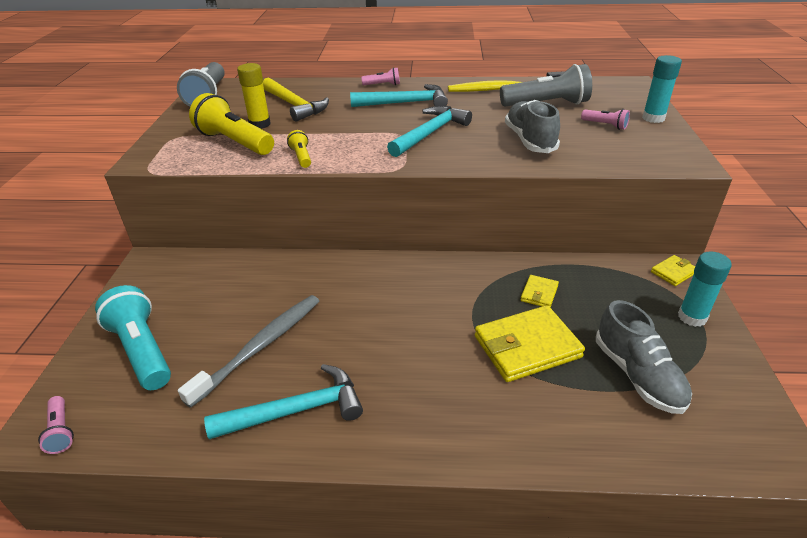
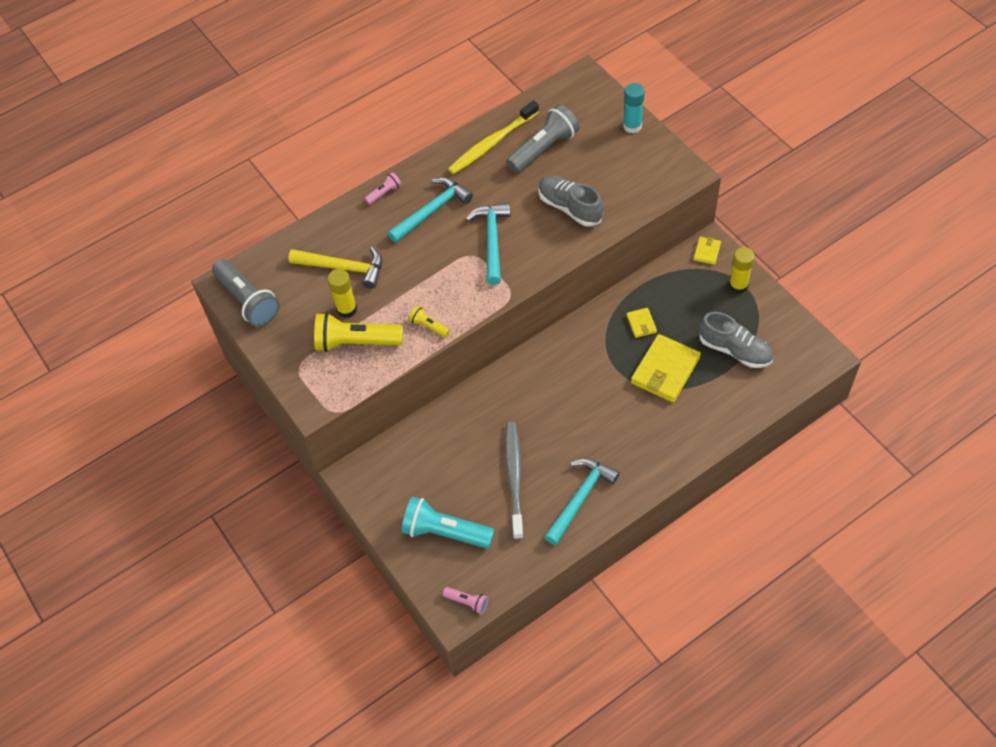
camera: 35 degrees left, 20 degrees up
pink flashlight [581,109,630,130] -> none
turquoise glue stick [678,251,732,327] -> yellow glue stick [729,247,755,294]

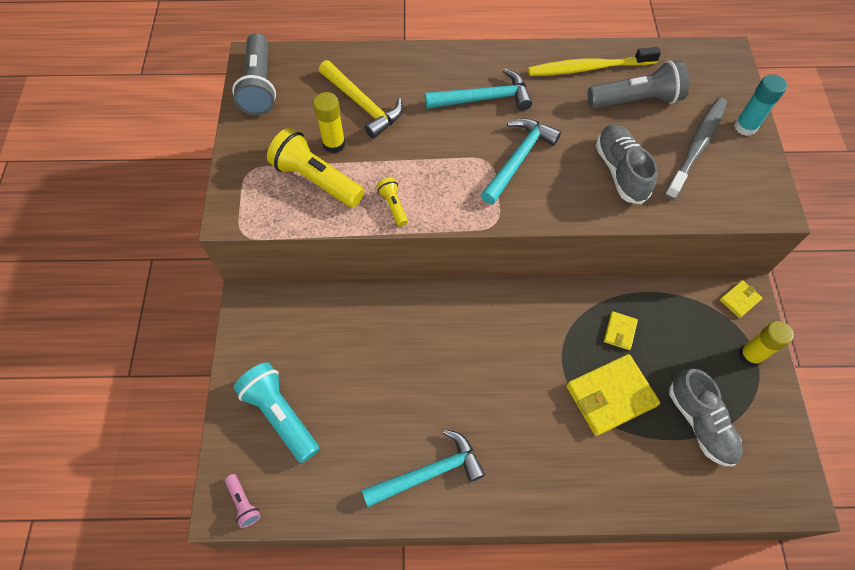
camera: 30 degrees right, 5 degrees up
pink flashlight [364,172,402,205] -> none
grey toothbrush [505,422,524,540] -> grey toothbrush moved to [665,98,727,200]

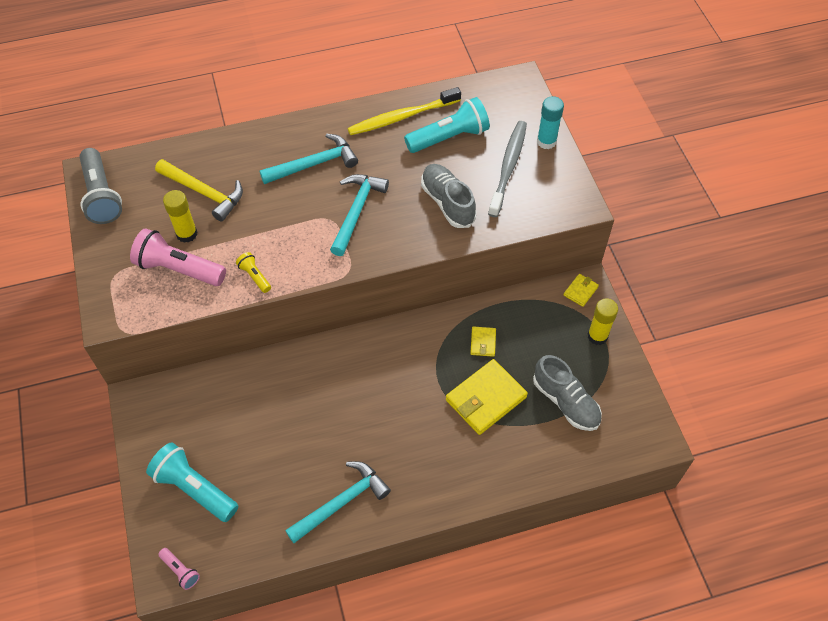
camera: 15 degrees left, 5 degrees down
yellow flashlight [267,128,364,207] -> pink flashlight [130,228,226,286]
grey flashlight [588,60,689,109] -> turquoise flashlight [404,97,490,153]

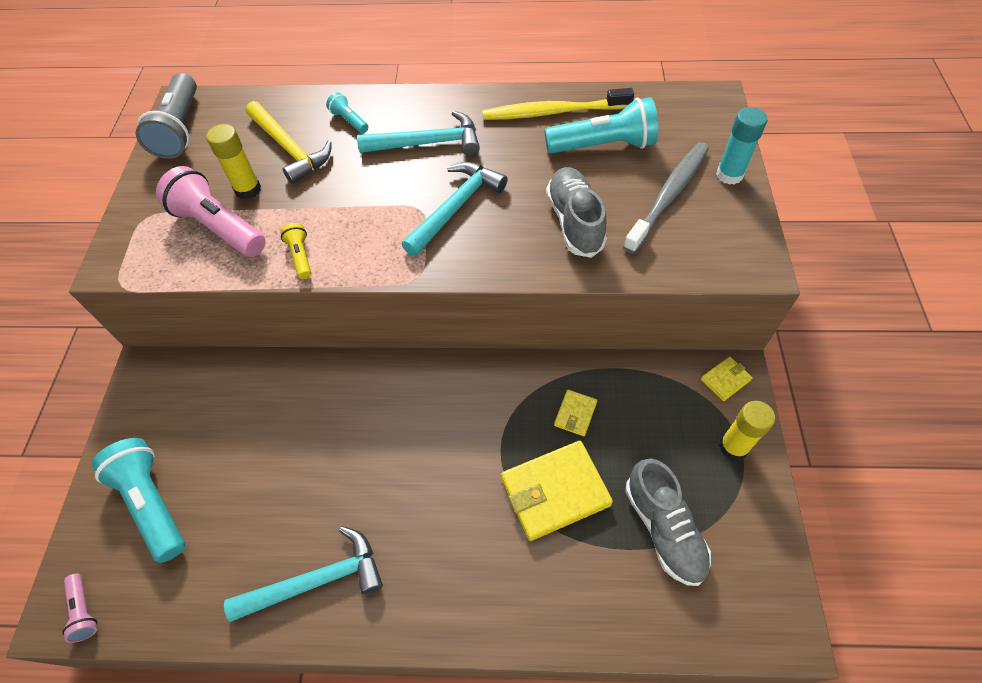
camera: 20 degrees right, 0 degrees up
none -> turquoise flashlight [326,92,368,134]

